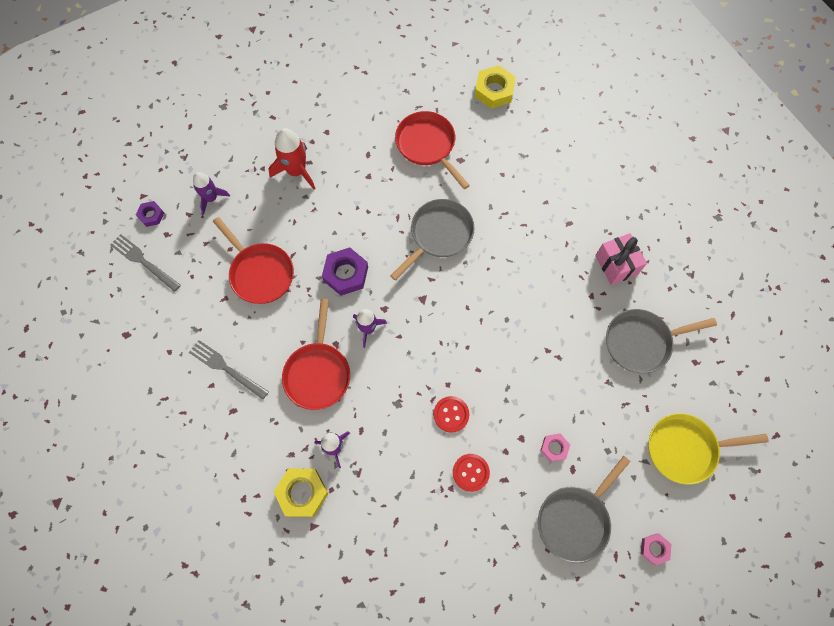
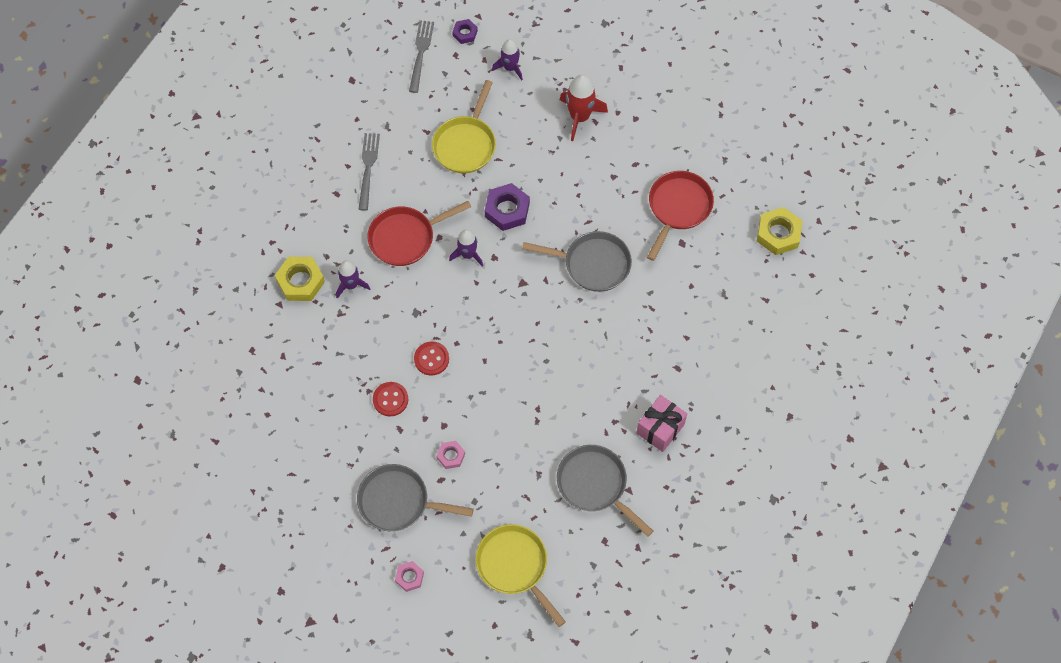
camera: 60 degrees right, 5 degrees down
red pan [213,217,294,304] -> yellow pan [432,80,496,173]

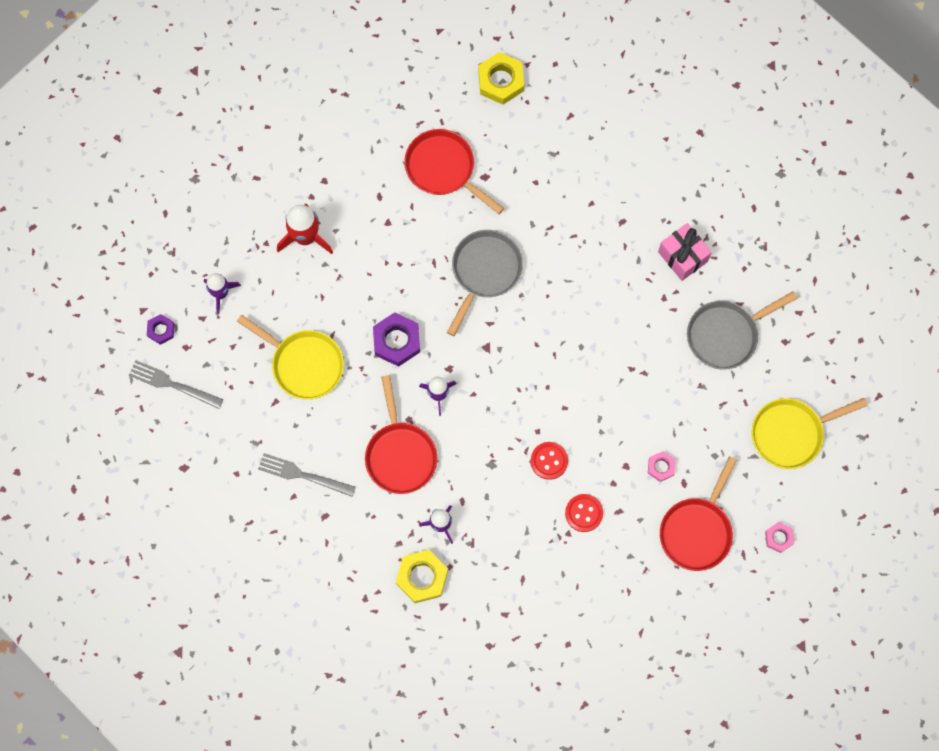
camera: 75 degrees left, 10 degrees up
grey pan [357,464,474,531] -> red pan [660,456,737,571]

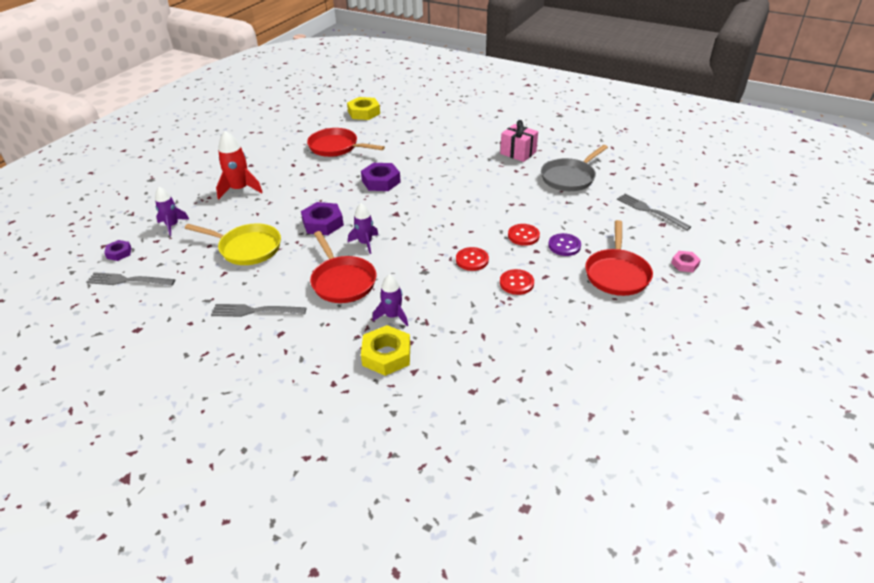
camera: 15 degrees left, 35 degrees down
grey pan [447,230,523,336] -> purple nut [361,163,401,191]
pink nut [648,451,676,482] -> purple button [548,233,581,256]
yellow pan [752,398,868,469] -> grey fork [617,194,691,231]
none -> red button [508,224,540,246]

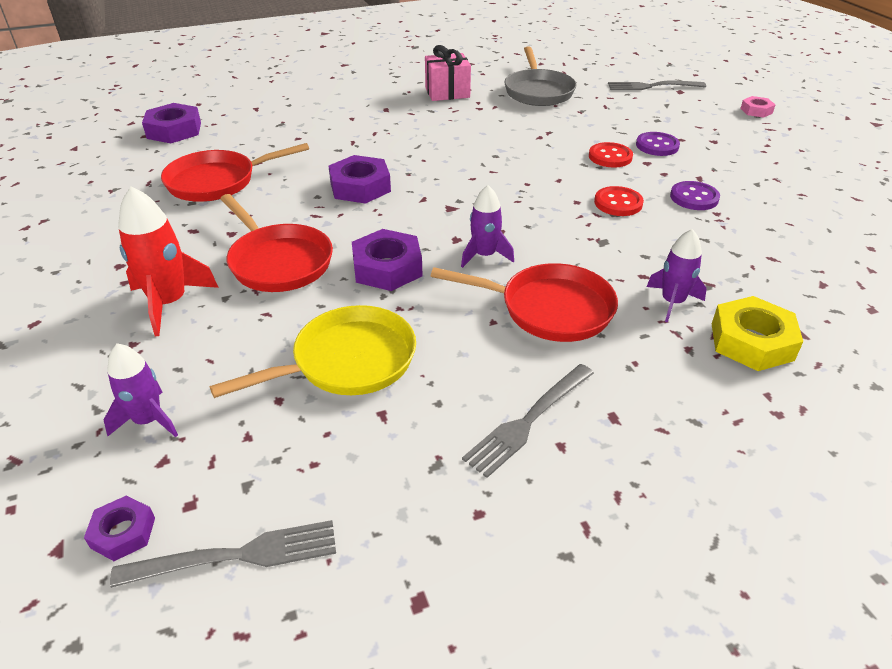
camera: 50 degrees left, 0 degrees up
grey fork [86,272,176,286] -> grey fork turned 150 degrees counterclockwise [110,520,336,588]
yellow nut [347,97,380,120] -> purple nut [142,103,201,143]
red button [500,269,534,295] -> purple button [670,181,720,210]
red pan [585,220,653,296] -> red pan moved to [220,194,333,292]

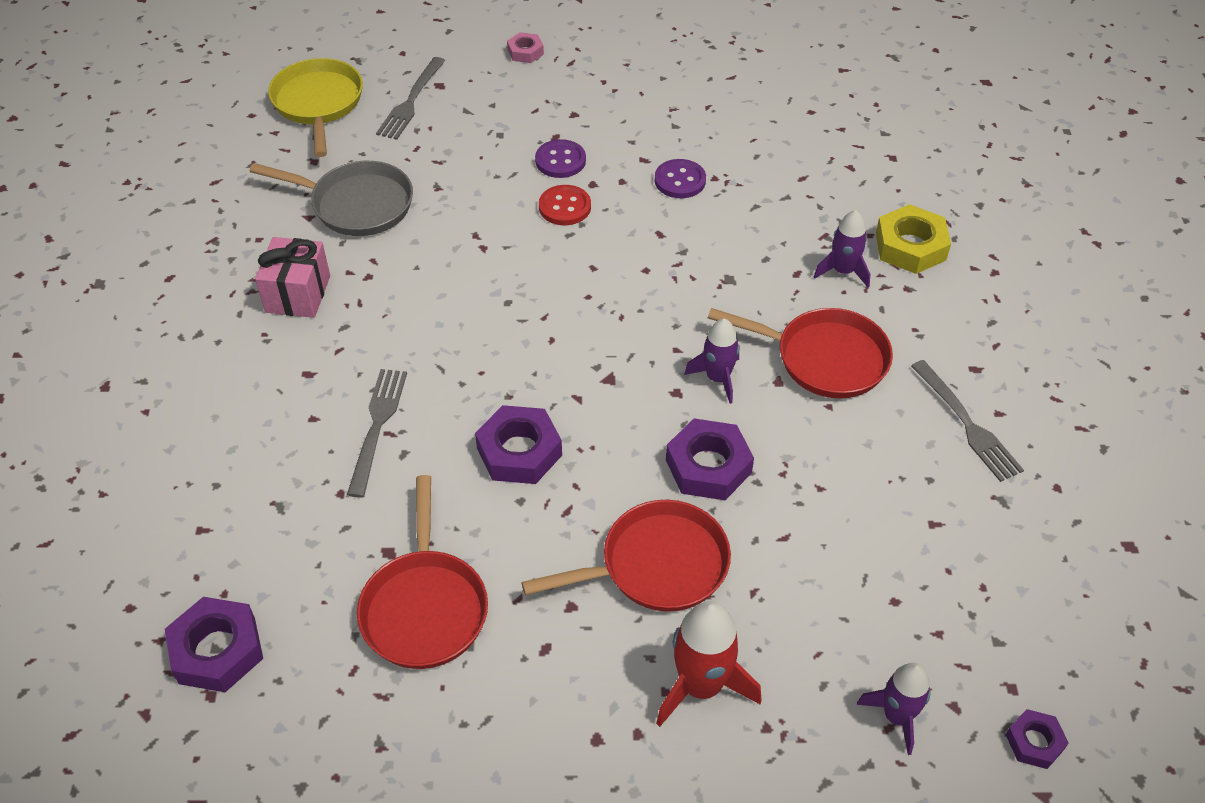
camera: 70 degrees left, 10 degrees up
grey fork [110,520,336,588] -> grey fork moved to [347,369,407,498]
yellow pan [210,305,416,398] -> yellow pan moved to [268,58,363,157]
red pan [431,263,618,342] -> red pan turned 75 degrees clockwise [708,308,893,398]
red button [594,186,644,216] -> none

